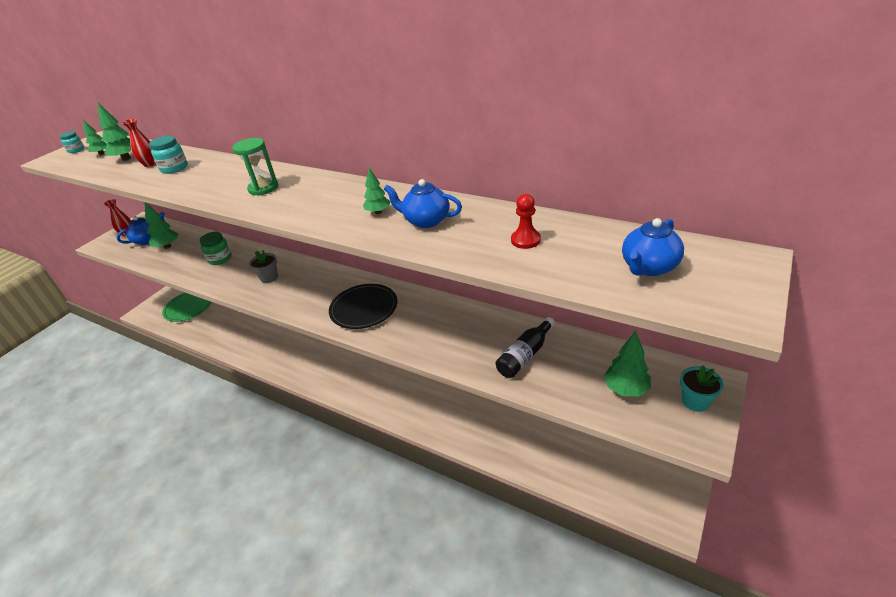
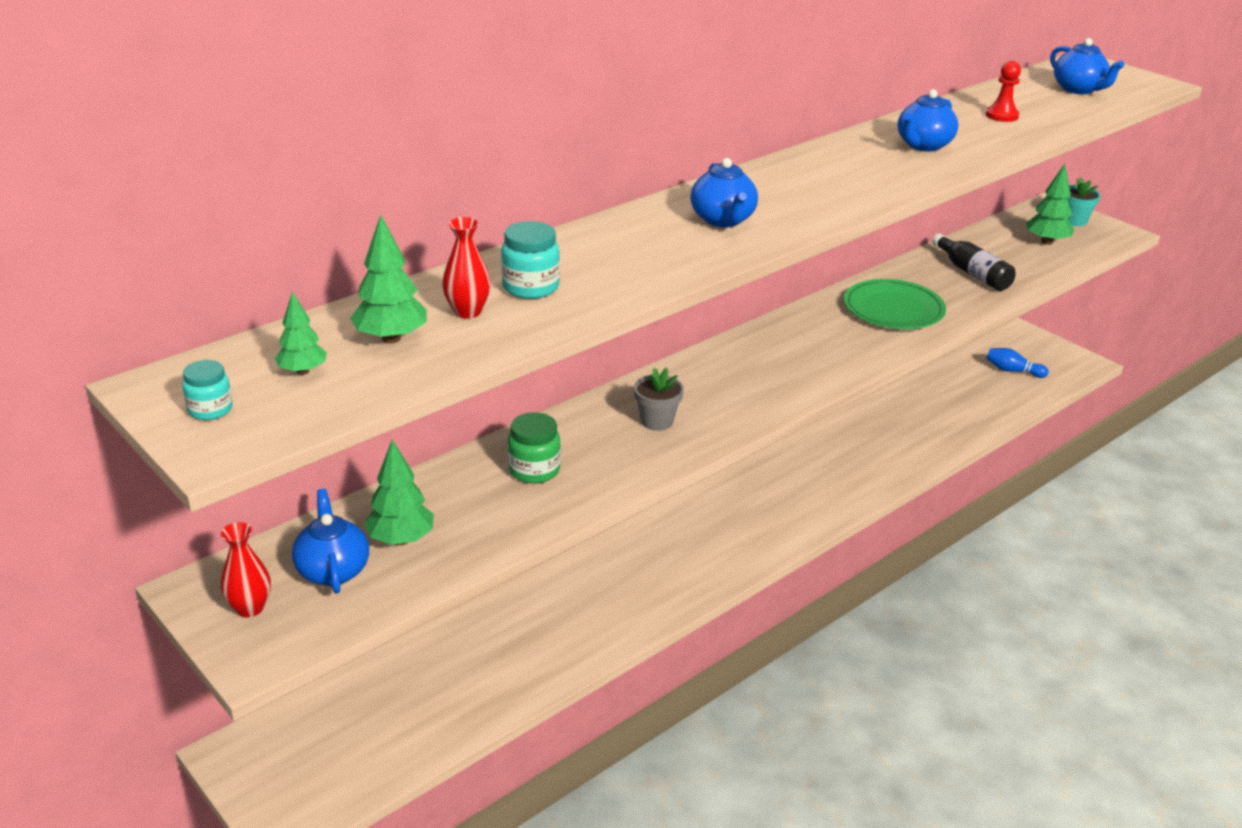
camera: 75 degrees left, 5 degrees down
green plate [162,293,212,322] -> green plate moved to [844,279,946,329]
green hourglass [232,138,278,196] -> blue teapot [690,158,758,227]
black plate [329,284,397,329] -> none
green tree [363,168,390,214] -> none
none -> blue bowling pin [986,348,1049,378]

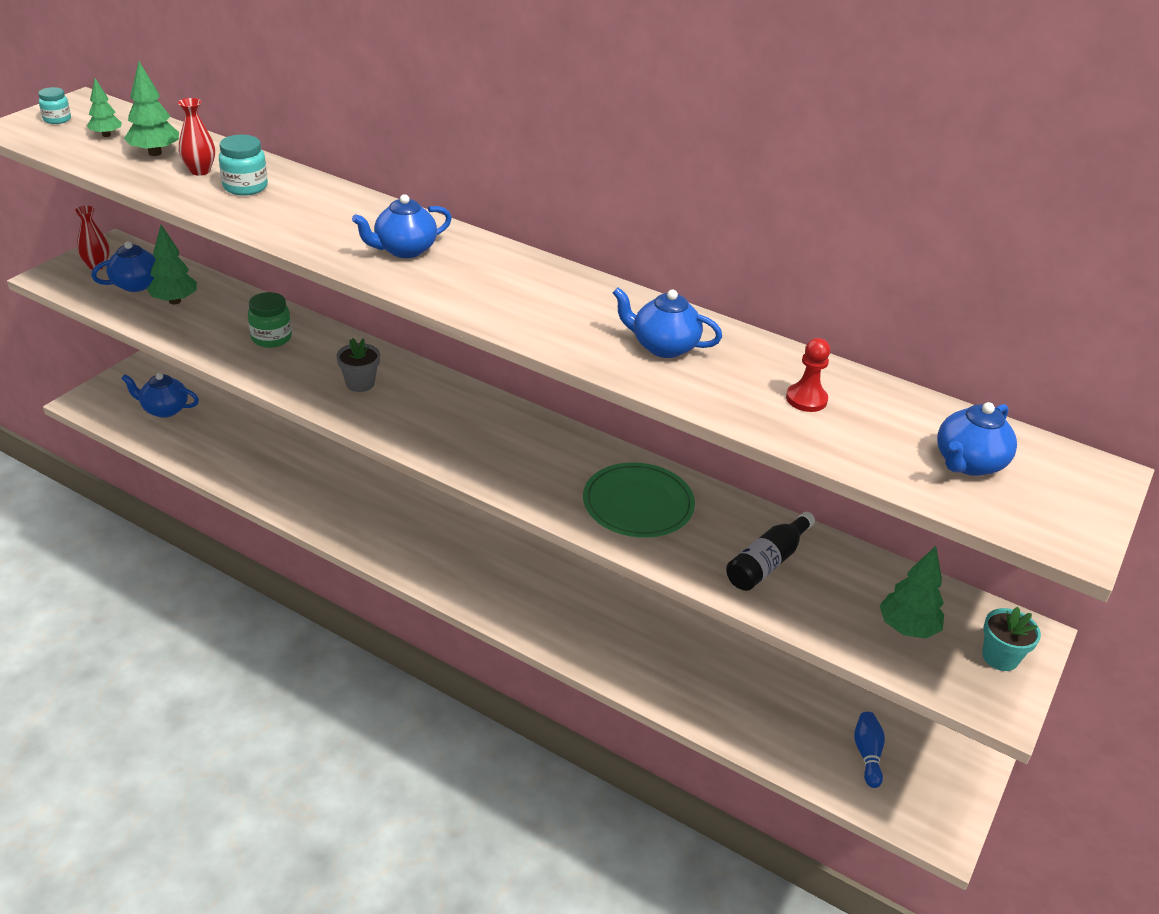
camera: 70 degrees right, 5 degrees up
none -> blue teapot [121,373,199,418]

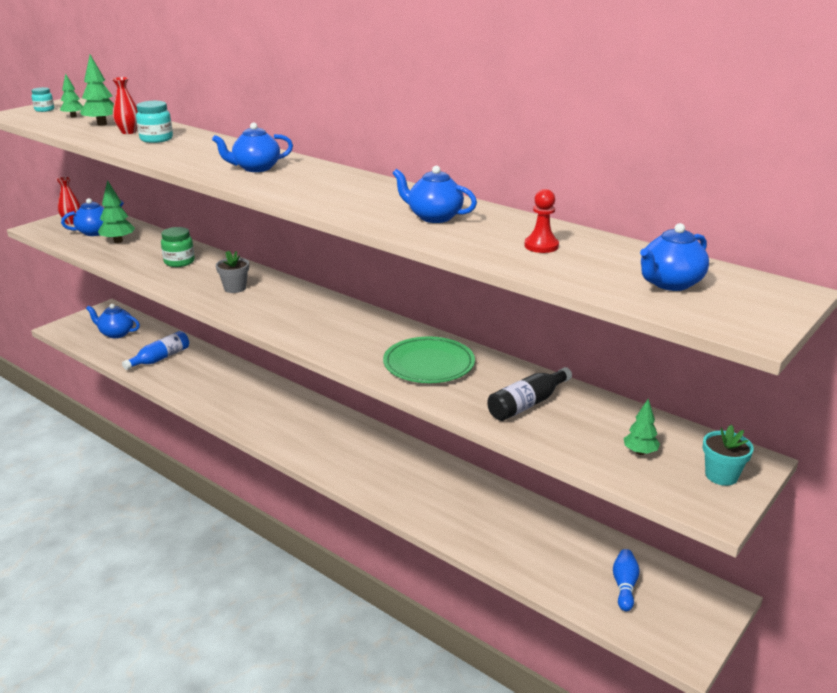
camera: 10 degrees right, 10 degrees down
green tree [879,546,944,639] -> green tree [624,399,660,455], size x0.64
none -> blue bottle [122,331,189,370]

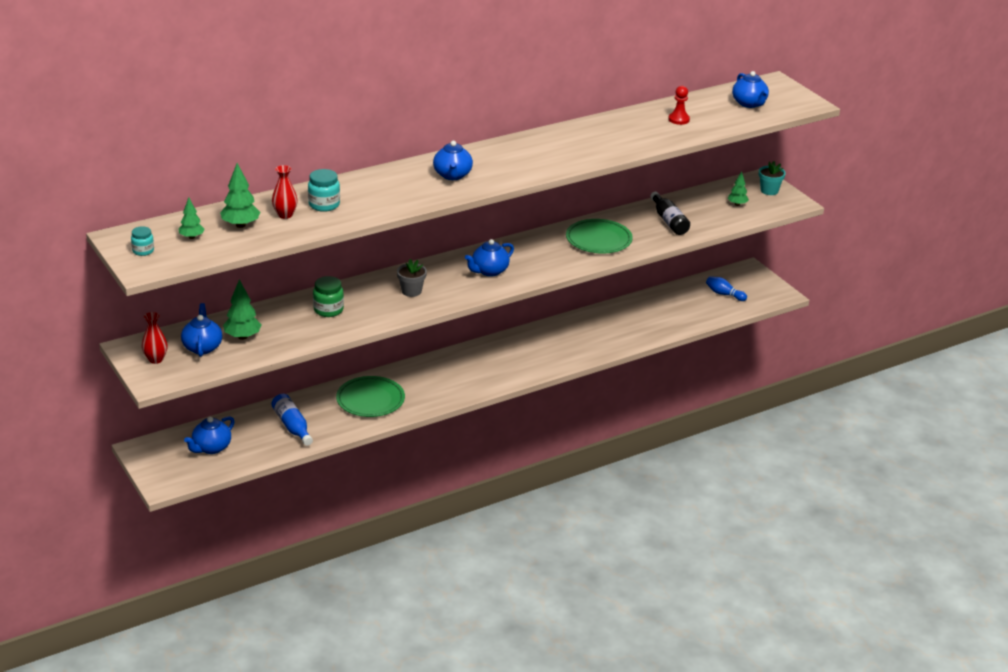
camera: 70 degrees left, 5 degrees up
blue teapot [393,166,477,223] -> blue teapot moved to [465,239,514,277]
none -> green plate [336,376,405,417]

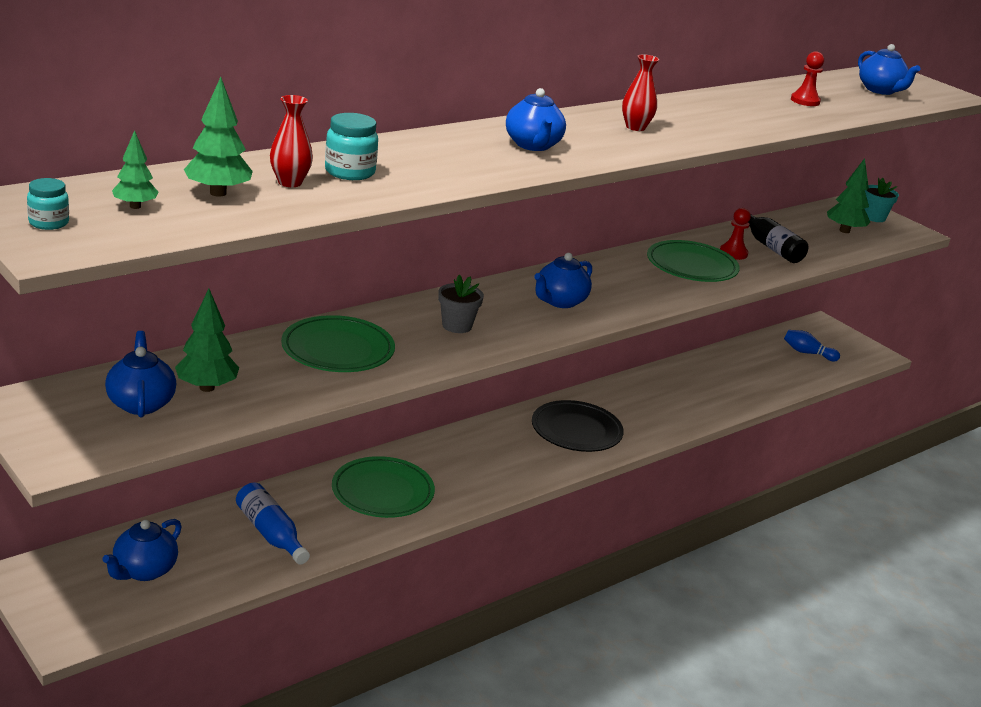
camera: 10 degrees left, 5 degrees down
red vase [142,312,168,364] -> red vase moved to [622,54,659,131]
green jar [313,276,344,317] -> green plate [281,315,395,372]
green tree [727,171,749,206] -> green tree [827,158,870,233], size x1.56
none -> black plate [532,400,624,452]
none -> red pawn [720,208,751,260]

